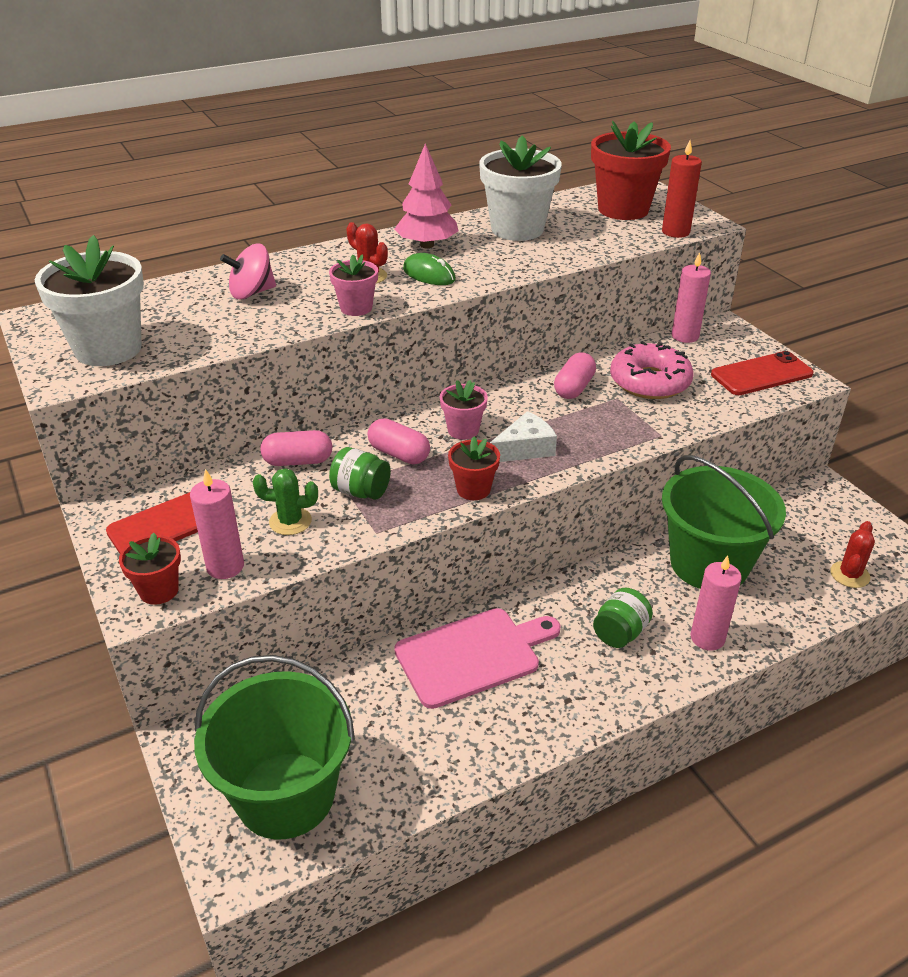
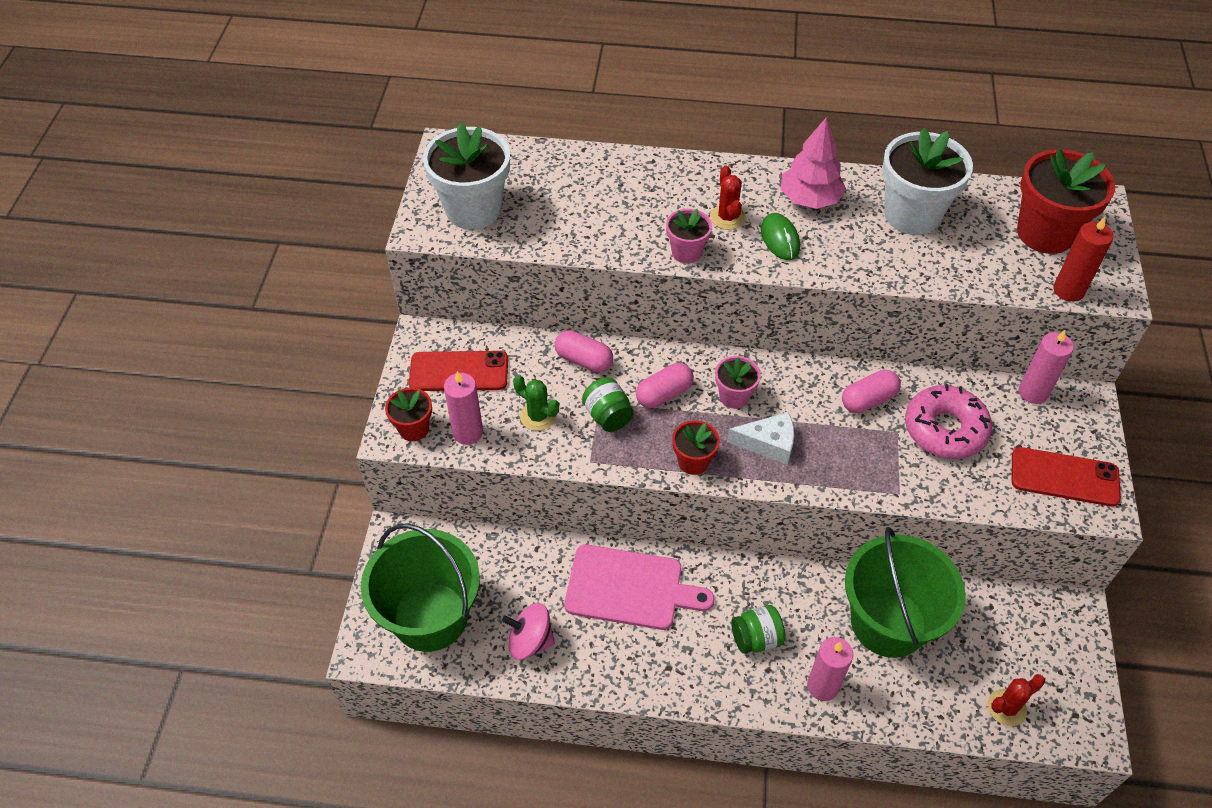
camera: 35 degrees right, 15 degrees up
pink spinning top [220,244,276,299] -> pink spinning top moved to [502,603,555,660]
pink capsule [368,418,430,464] -> pink capsule turned 75 degrees clockwise [636,363,694,408]

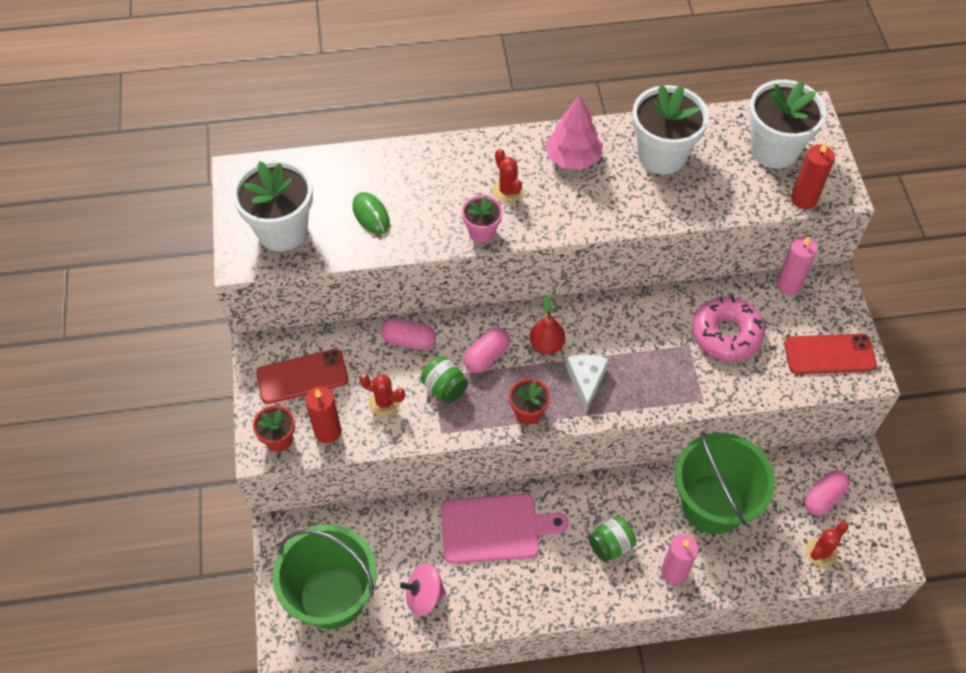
camera: 15 degrees left, 5 degrees up
pink candle [444,371,483,445] -> red candle [305,386,341,443]
green cactus [513,375,559,431] -> red cactus [359,374,405,416]
pink flower pot [715,356,761,409] -> red pear [529,296,566,354]
white cheese [727,412,794,465] -> white cheese turned 75 degrees counterclockwise [566,355,609,413]
green mouse [761,213,800,260] -> green mouse moved to [352,192,390,234]
pink capsule [842,370,901,413] -> pink capsule moved to [804,470,850,516]
red flower pot [1017,148,1115,254] -> white flower pot [748,80,826,169]

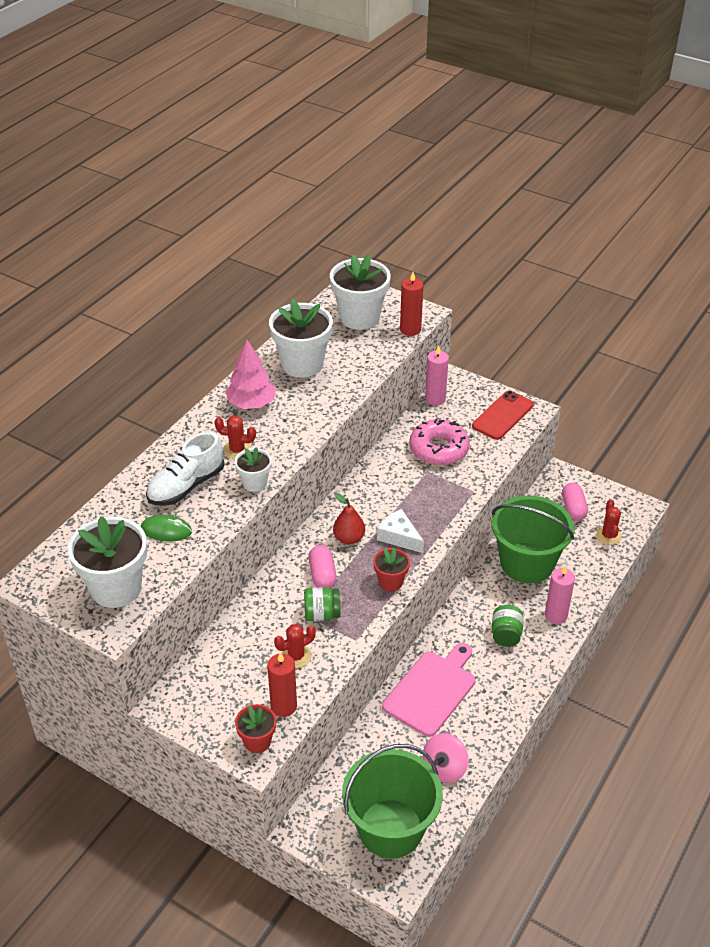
camera: 50 degrees left, 15 degrees down
red phone [256,349,349,404] -> none
pink capsule [381,318,436,350] -> none
pink flower pot [462,195,503,243] -> white flower pot [235,447,272,492]
none -> white shoe [146,432,224,506]

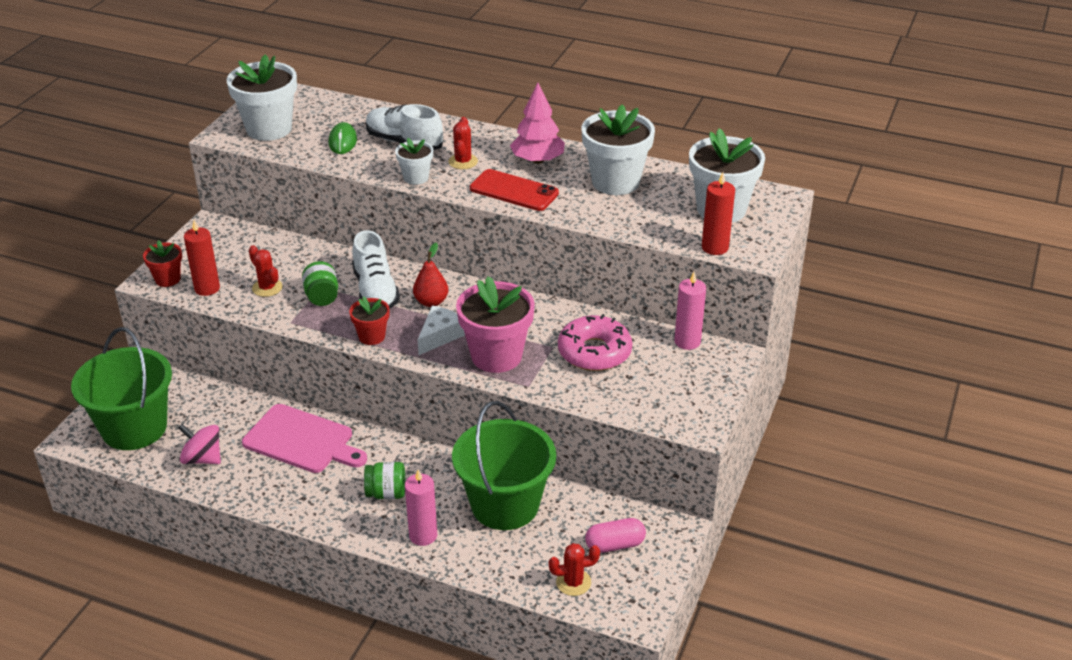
camera: 80 degrees right, 5 degrees down
pink capsule [309,545,337,588] -> white shoe [352,230,400,310]
red phone [472,391,534,440] -> red phone moved to [470,169,559,211]
none -> pink flower pot [456,276,535,373]

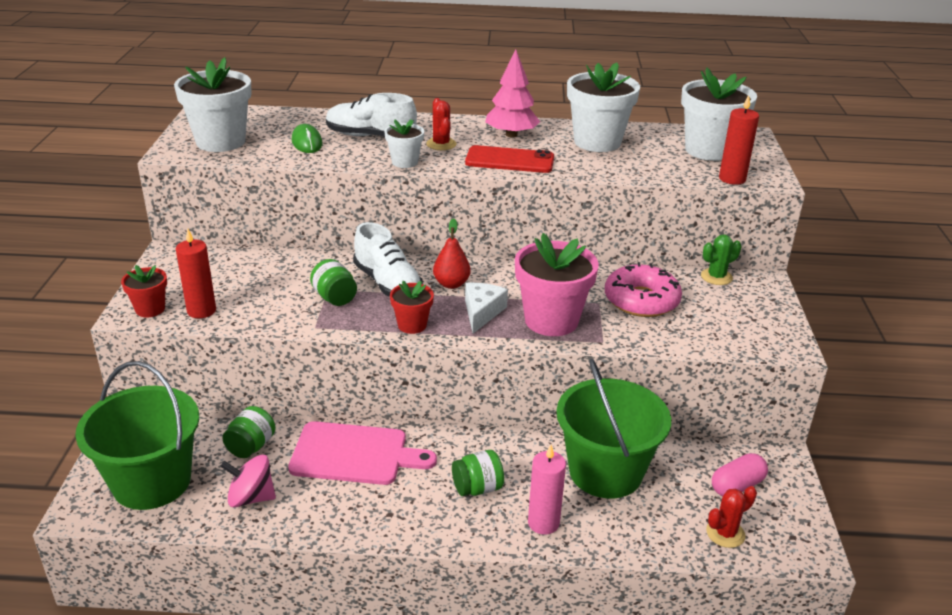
camera: 20 degrees left, 5 degrees down
red cactus [249,245,283,297] -> none
pink candle [674,272,706,350] -> green cactus [701,235,742,285]
none -> green jar [222,406,276,458]

